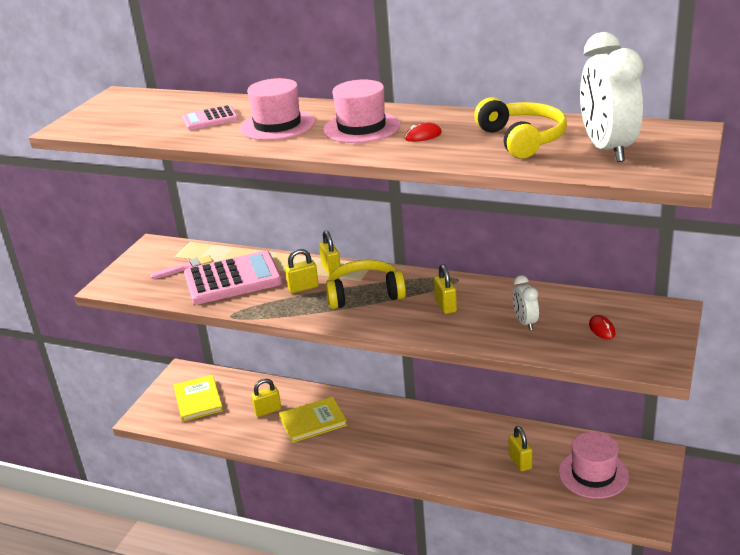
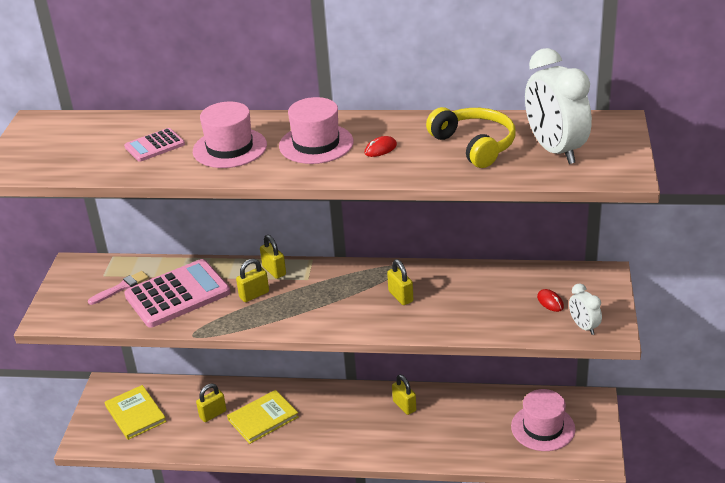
camera: 15 degrees left, 5 degrees up
yellow headphones [326,260,406,309] -> none
yellow padlock [509,426,532,472] -> yellow padlock moved to [392,375,416,415]
white clock [513,275,539,330] -> white clock moved to [569,283,602,335]

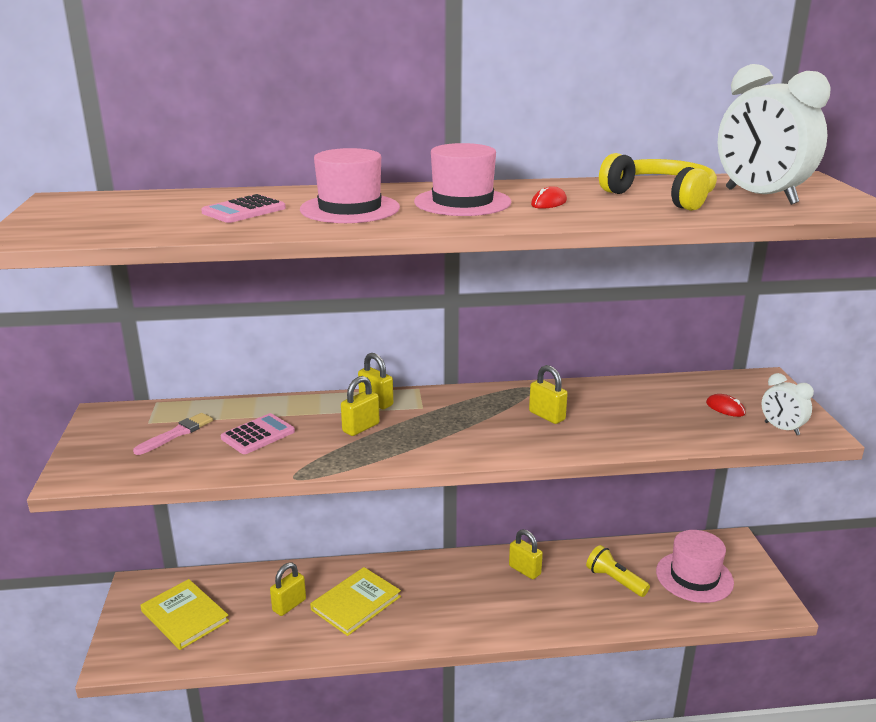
camera: 15 degrees left, 10 degrees down
pink calculator [124,259,230,328] -> pink calculator [221,413,295,454], size x0.52
none -> yellow flashlight [586,545,650,597]

